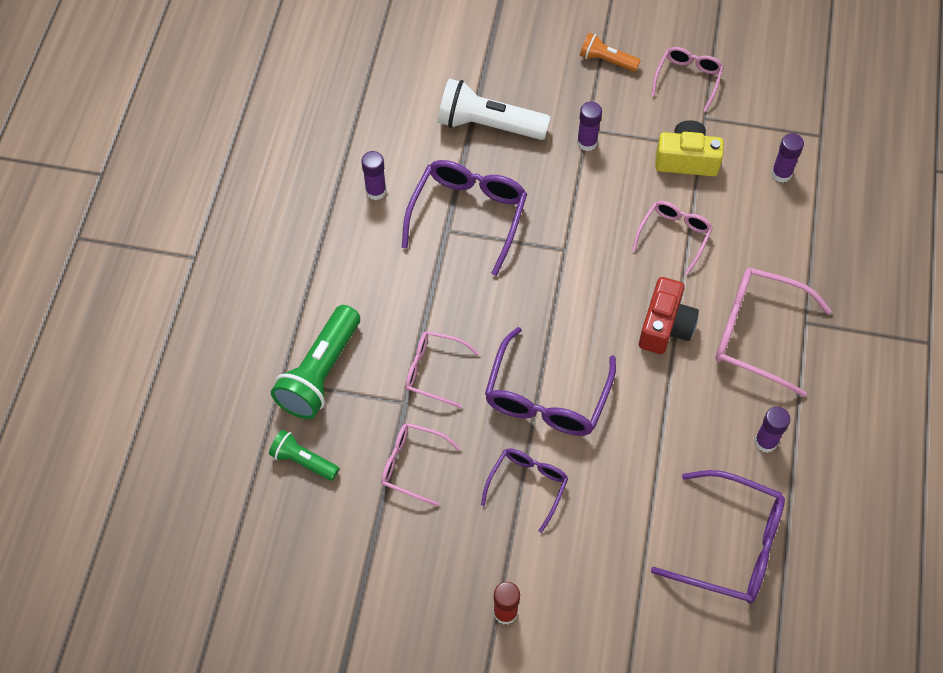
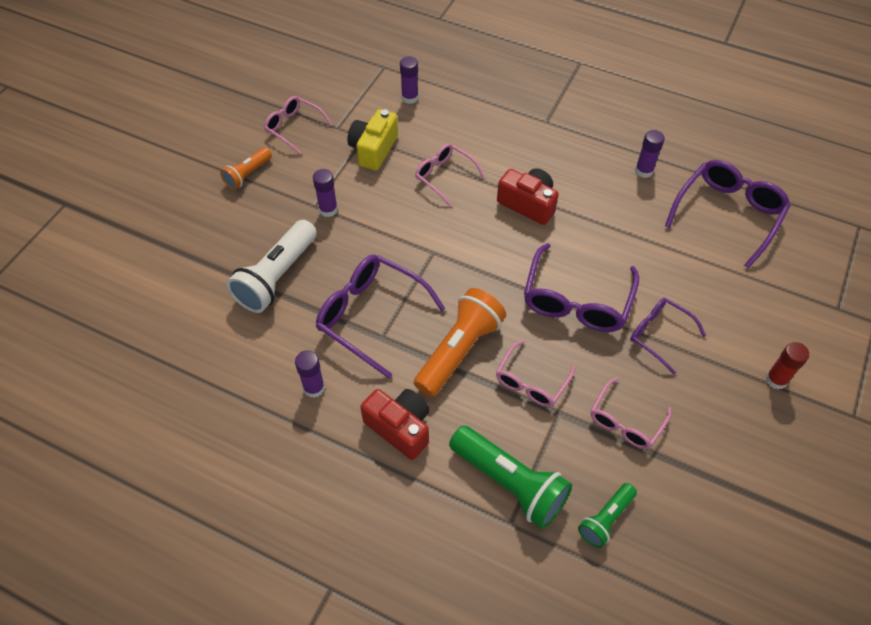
camera: 75 degrees left, 5 degrees down
purple glasses [485,327,616,436] -> purple glasses turned 75 degrees clockwise [524,243,639,332]
pink glasses [715,268,832,397] -> none
none -> red camera [360,389,430,460]
none -> orange flashlight [414,288,506,397]

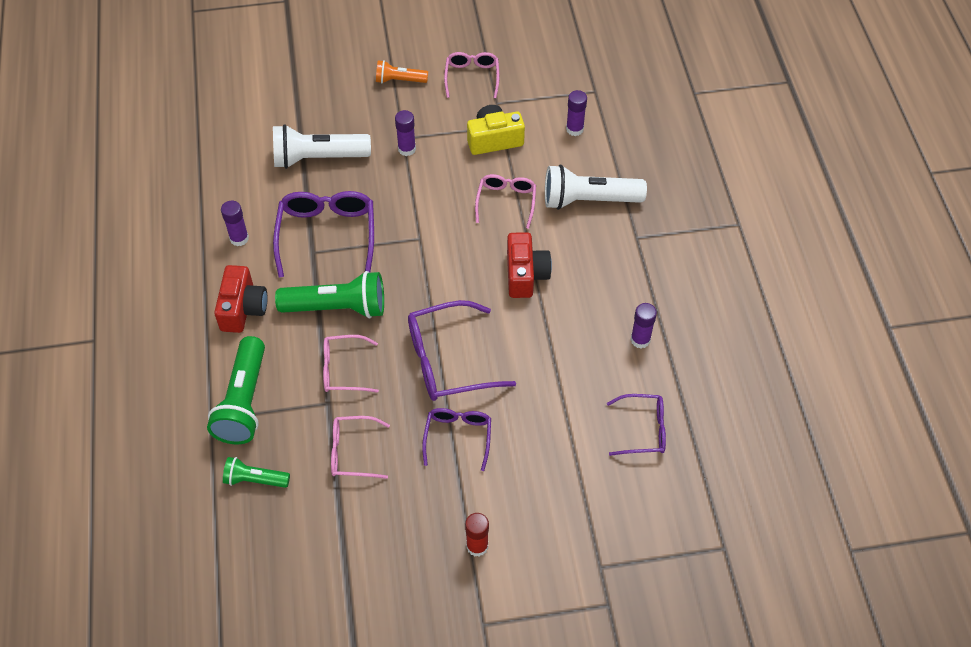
camera: 55 degrees right, 0 degrees up
orange flashlight [414,288,506,397] -> green flashlight [275,271,384,318]
purple glasses [665,160,791,269] -> purple glasses [607,394,666,456], size x0.61
none -> white flashlight [545,165,647,210]

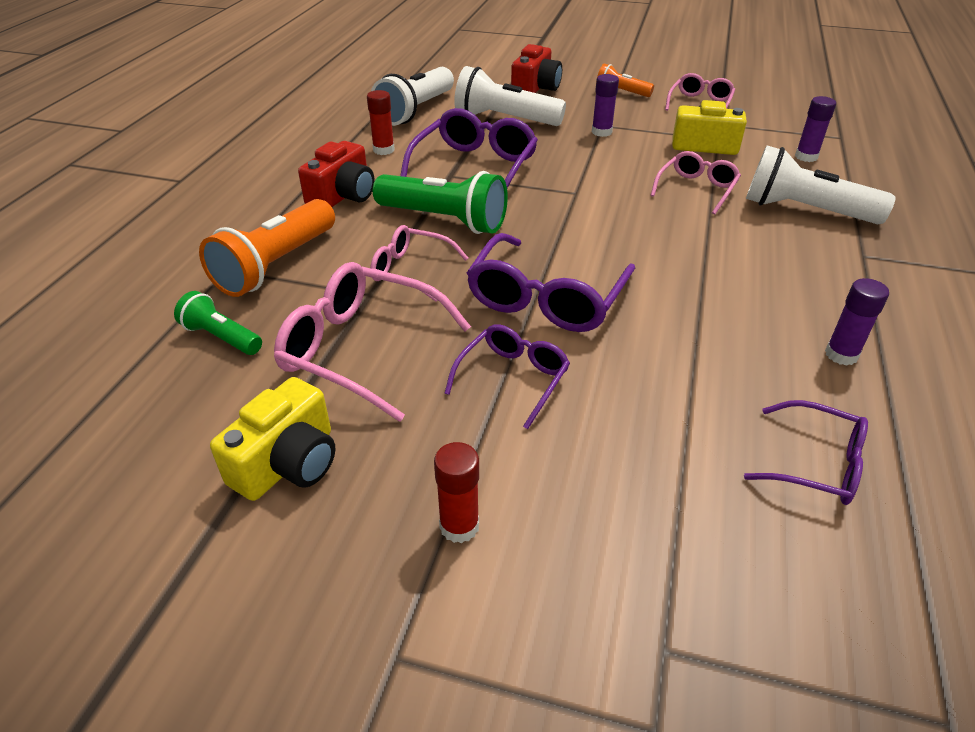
camera: 25 degrees right, 15 degrees down
green flashlight [207,336,265,444] -> orange flashlight [199,199,335,297]
purple glue stick [221,200,249,246] -> red glue stick [367,90,395,155]
pink glasses [331,416,390,479] -> pink glasses [274,262,471,422], size x1.65
purple glasses [408,300,516,401] -> purple glasses turned 75 degrees counterclockwise [467,233,635,332]
red camera [507,232,552,298] -> red camera moved to [511,44,562,93]
none -> yellow camera [210,377,335,501]
none -> white flashlight [371,67,454,126]

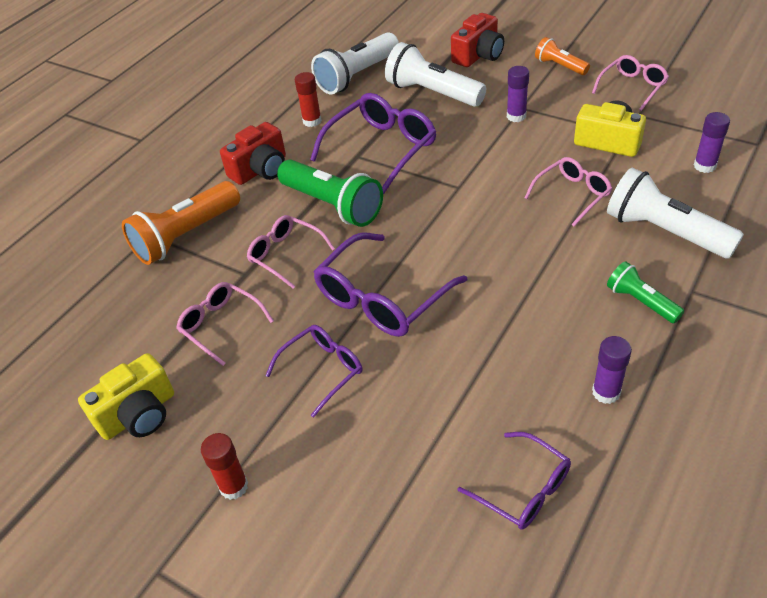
camera: 20 degrees right, 5 degrees up
green flashlight [174,291,262,355] -> green flashlight moved to [607,261,684,323]
pink glasses [274,262,471,422] -> pink glasses [176,282,274,366], size x0.61

